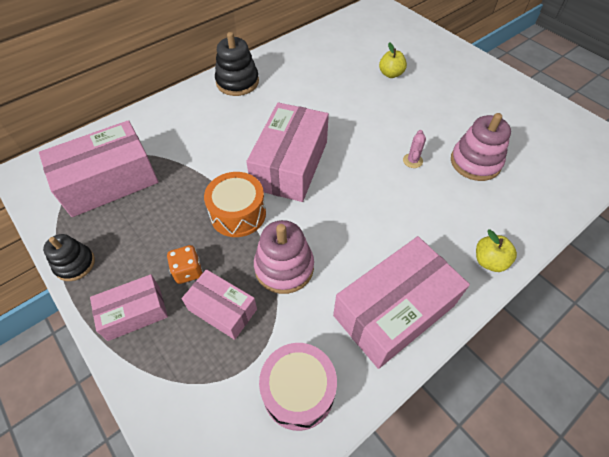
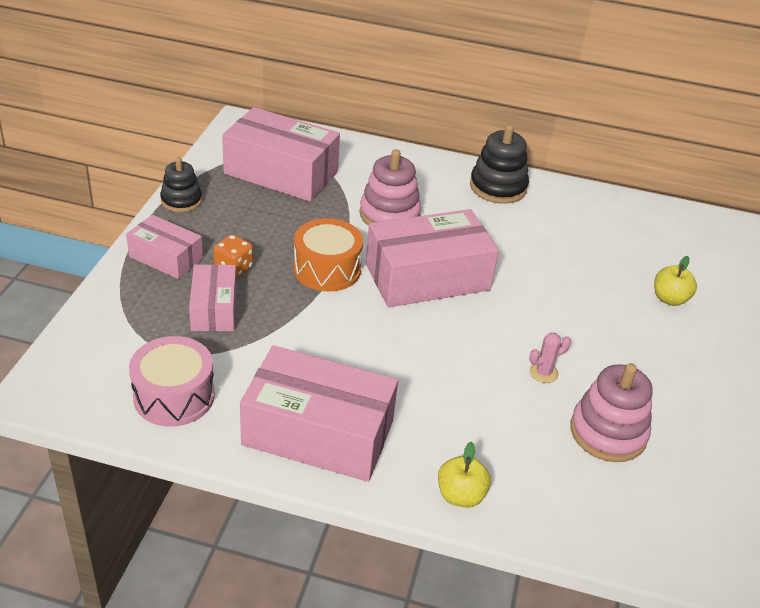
camera: 50 degrees right, 15 degrees down
pink stacking toy [254,220,314,294] -> pink stacking toy moved to [360,149,421,226]

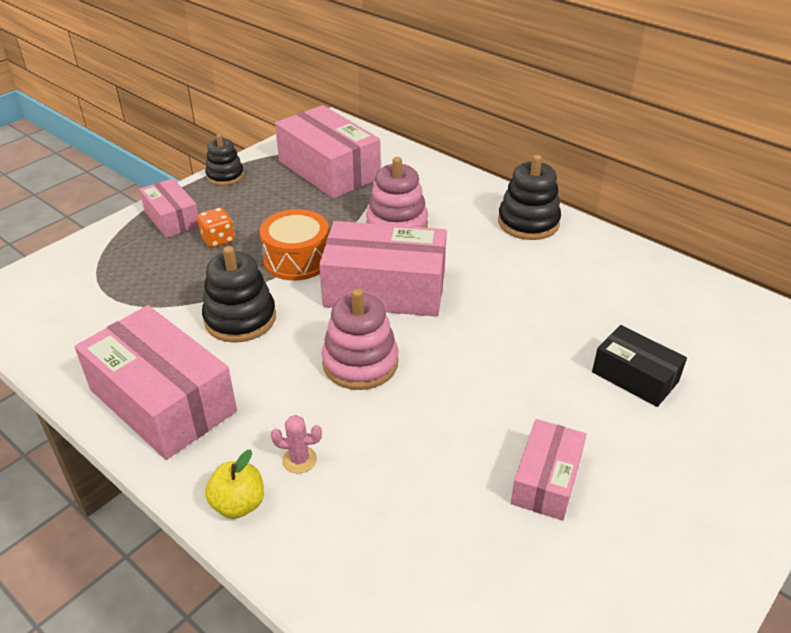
camera: 30 degrees right, 0 degrees up
pink drum [129,336,215,427] -> none
pink box [189,264,237,331] -> pink box moved to [511,419,587,521]
pink cactus [529,333,571,383] -> pink cactus moved to [271,415,322,473]
pink stacking toy [570,363,653,462] -> pink stacking toy moved to [321,289,398,390]
yellow apple [654,256,697,306] -> black box [592,325,687,407]
none -> black stacking toy [202,246,276,343]

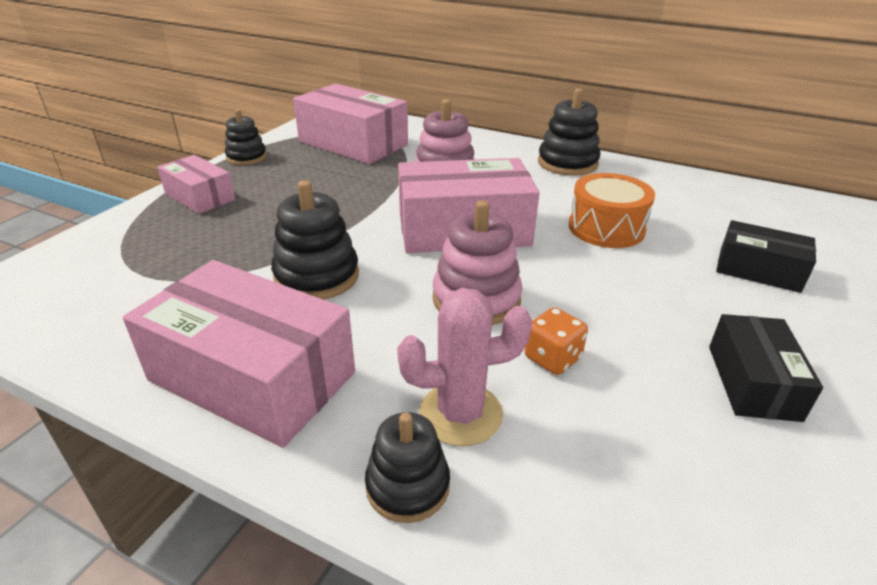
camera: 15 degrees left, 5 degrees down
orange dice [197,208,235,248] -> orange dice moved to [525,307,588,375]
yellow apple [205,450,264,519] -> black stacking toy [365,412,450,523]
orange drum [260,209,329,281] -> orange drum moved to [569,173,655,248]
pink cactus [271,415,322,473] -> pink cactus [397,288,532,446], size x1.86
pink box [511,419,587,521] -> black box [709,314,823,422]

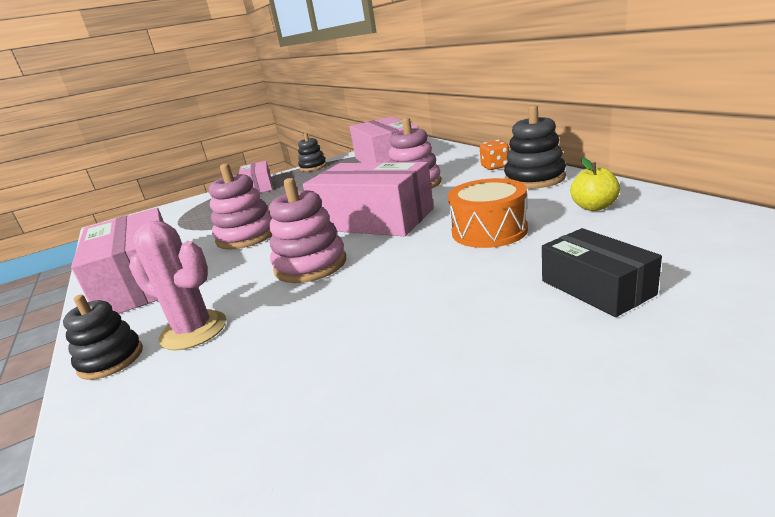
camera: 40 degrees right, 10 degrees down
black stacking toy [271,180,359,300] -> pink stacking toy [209,164,272,249]
orange dice [525,307,588,375] -> orange dice moved to [480,140,509,170]
black box [709,314,823,422] -> none
none -> yellow apple [570,158,620,211]

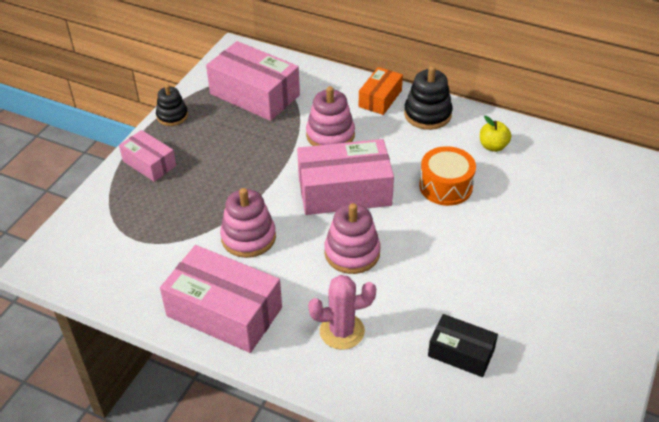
camera: 40 degrees left, 20 degrees up
black stacking toy [63,295,143,380] -> none
orange dice [480,140,509,170] -> orange box [359,67,403,115]
black box [542,228,662,317] -> black box moved to [428,314,498,377]

